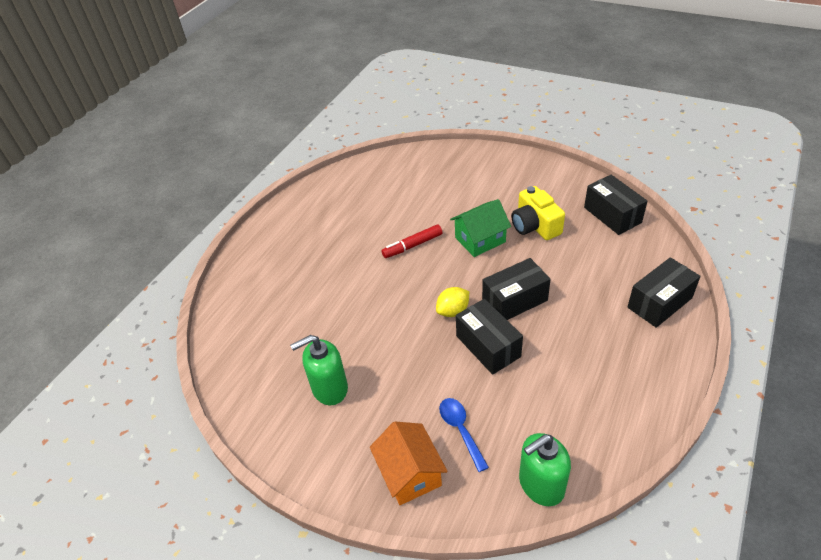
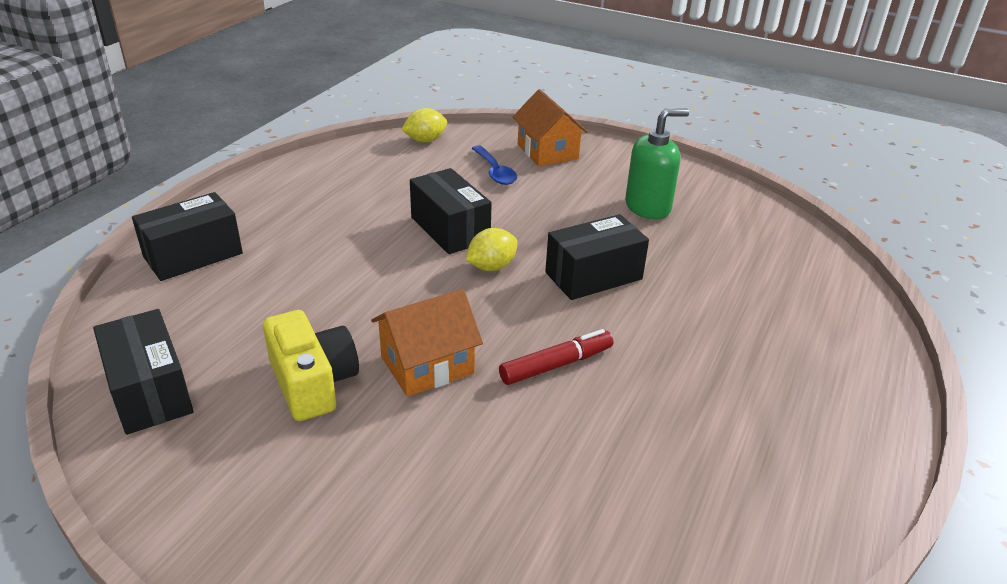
camera: 175 degrees right, 10 degrees down
green house [450,199,511,257] -> orange house [371,289,483,397]
black box [482,258,551,320] -> black box moved to [545,214,649,300]
green soap dispenser [519,433,571,506] -> yellow lemon [401,108,447,142]

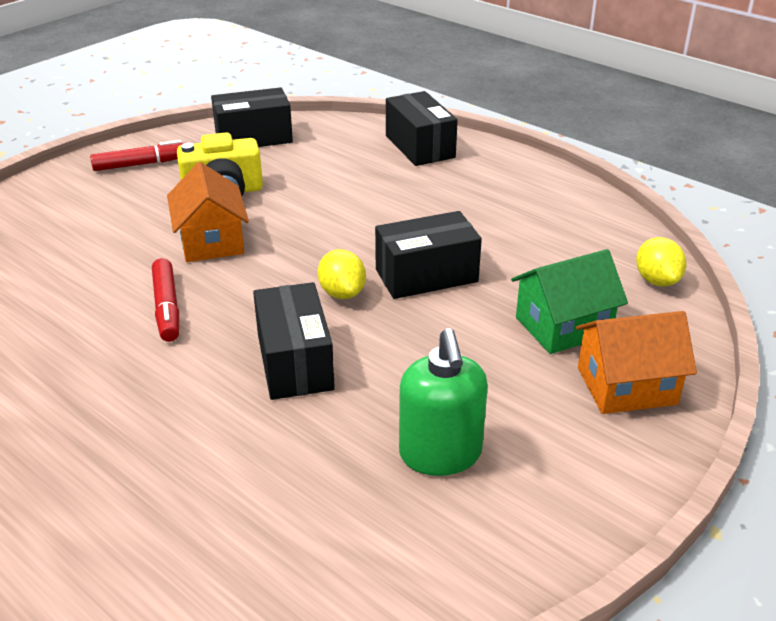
camera: 105 degrees right, 0 degrees up
blue spoon [472,145,517,185] -> green house [511,249,628,354]
none -> red marker [90,140,184,171]

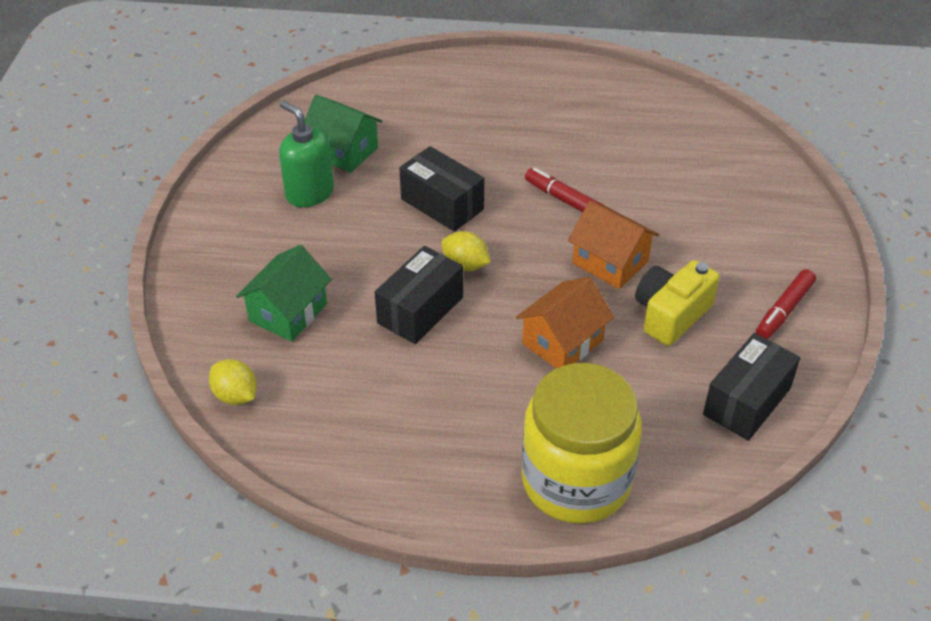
camera: 145 degrees right, 10 degrees up
black box [386,91,458,166] -> yellow jar [521,363,642,524]
orange house [576,311,697,414] -> orange house moved to [516,277,614,369]
none -> green house [305,95,382,173]

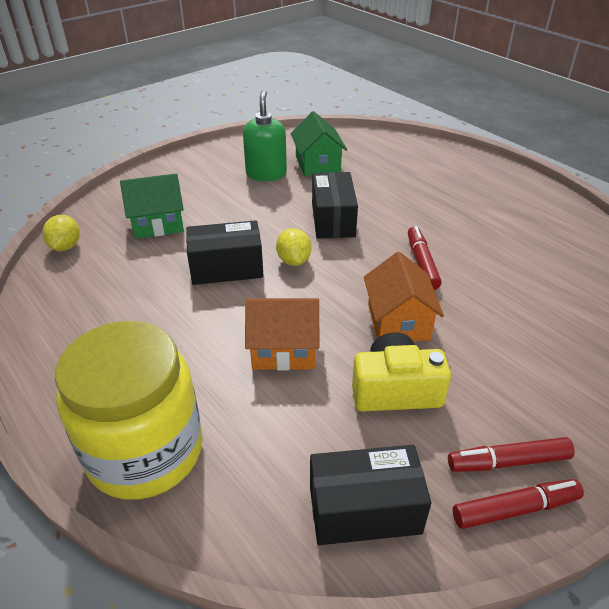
camera: 45 degrees right, 5 degrees down
none -> red marker [453,479,584,529]

